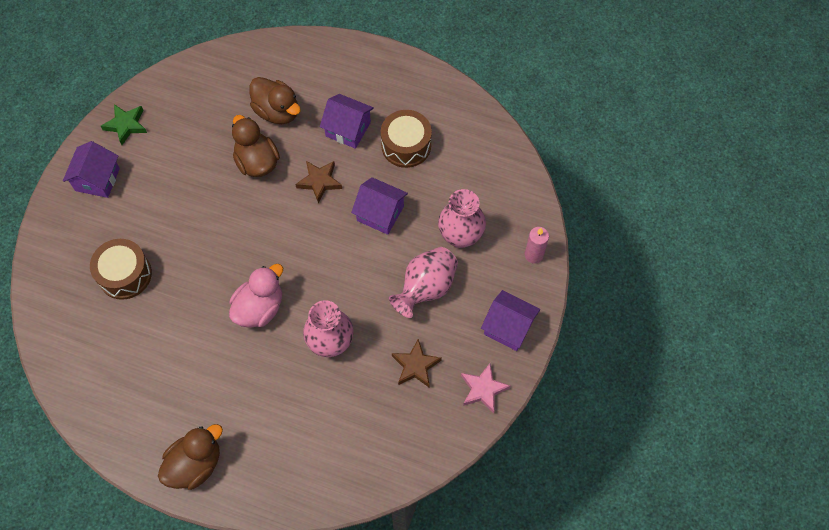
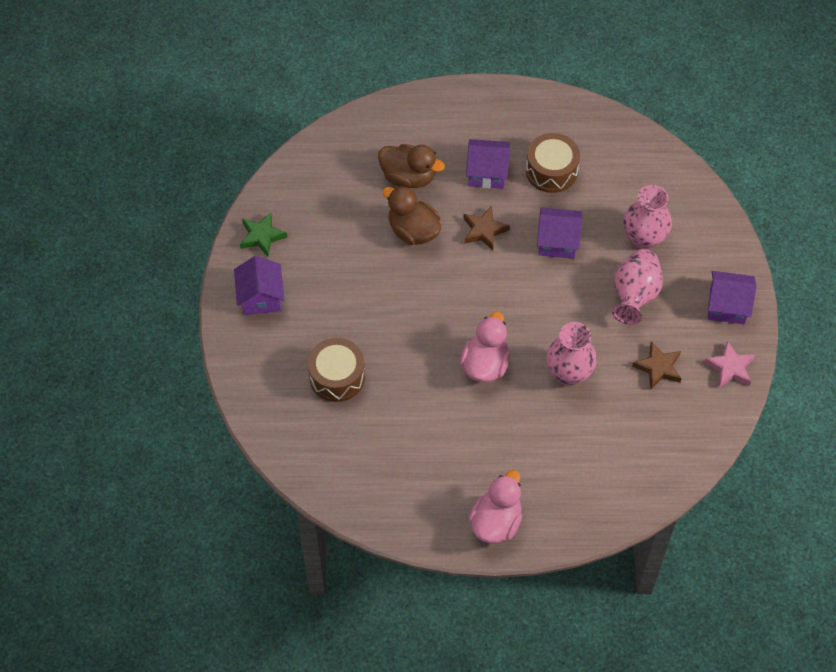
camera: 20 degrees left, 5 degrees down
brown duck [158,424,223,490] -> pink duck [468,470,522,543]
pink candle [525,227,549,263] -> none

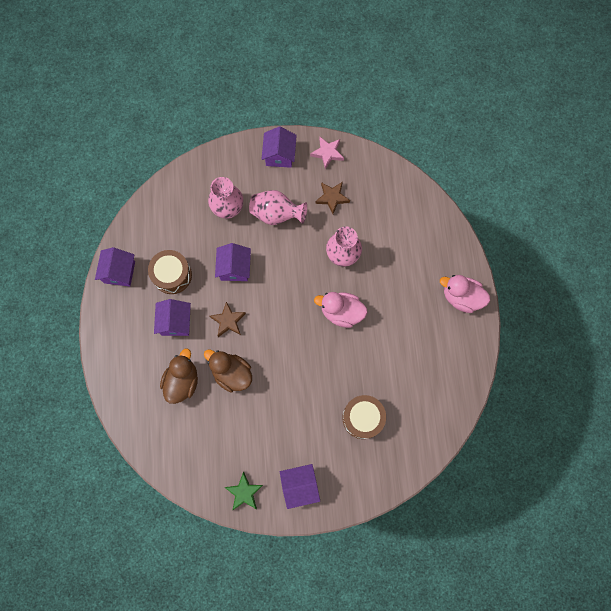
camera: 95 degrees left, 15 degrees up
brown duck [382,186,441,245] -> brown duck turned 90 degrees clockwise [204,350,252,393]
none -> purple house [95,247,135,287]

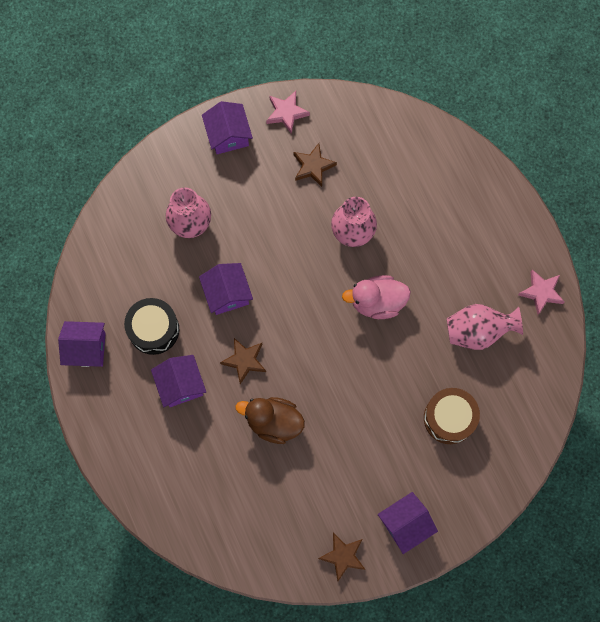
camera: 20 degrees left, 0 degrees up
purple house [95,247,135,287] -> purple house turned 75 degrees counterclockwise [58,321,106,367]
brown drum [148,250,192,294] -> black drum [124,298,179,355]
brown duck [160,349,198,404] -> none
green star [224,472,263,511] -> brown star [318,532,366,581]
pink vase [249,190,307,225] -> pink vase moved to [447,304,523,350]
pink duck [440,275,490,313] -> none
none -> pink star [518,269,565,315]

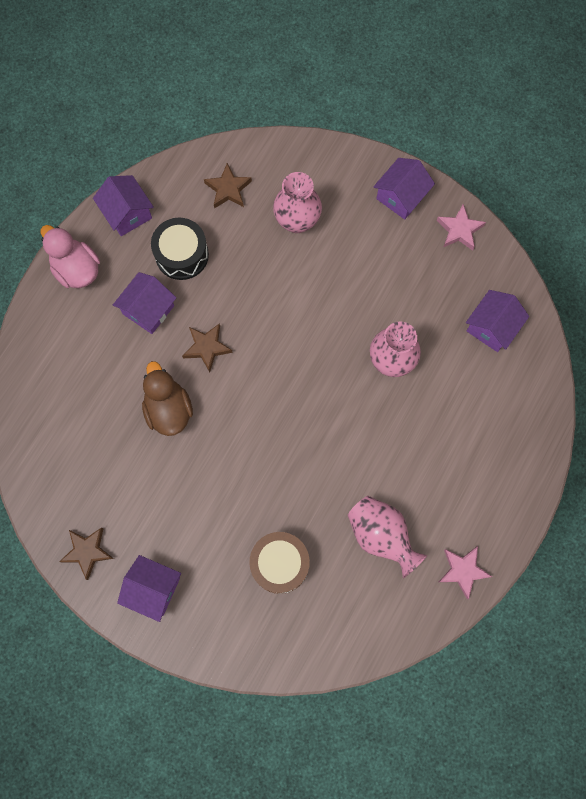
camera: 55 degrees right, 0 degrees up
purple house [199,263,253,315] -> purple house moved to [466,290,529,352]
brown star [293,143,337,187] -> brown star moved to [204,163,252,209]
pink duck [342,275,411,319] -> pink duck moved to [41,225,100,288]

